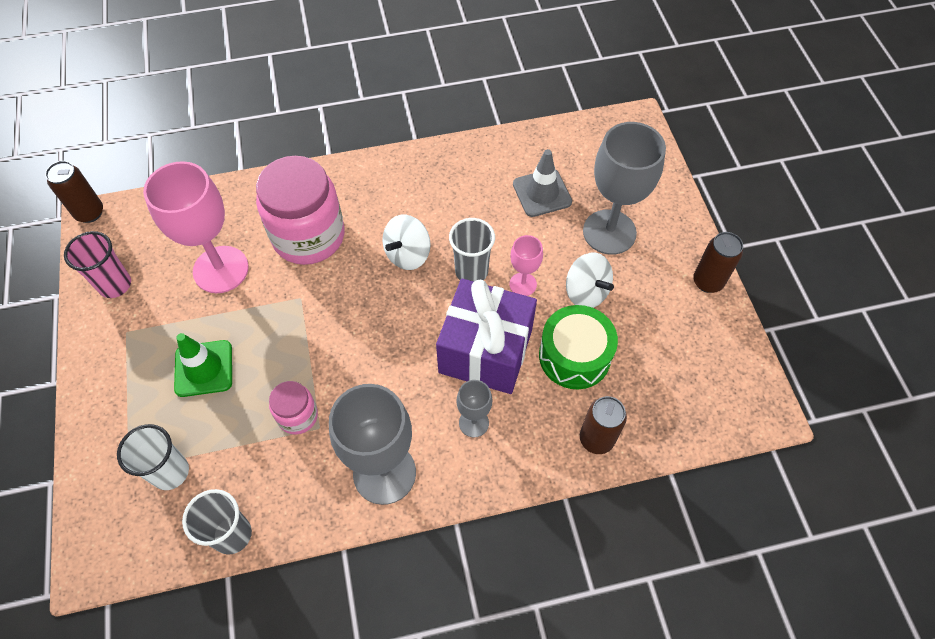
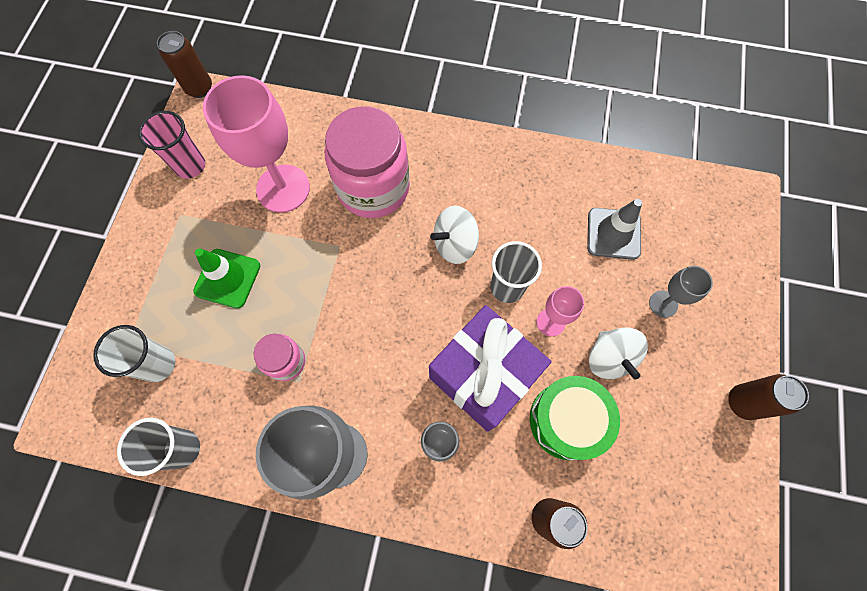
camera: 25 degrees right, 10 degrees up
grey goblet [583,122,666,255] -> grey goblet [649,266,713,318], size x0.50

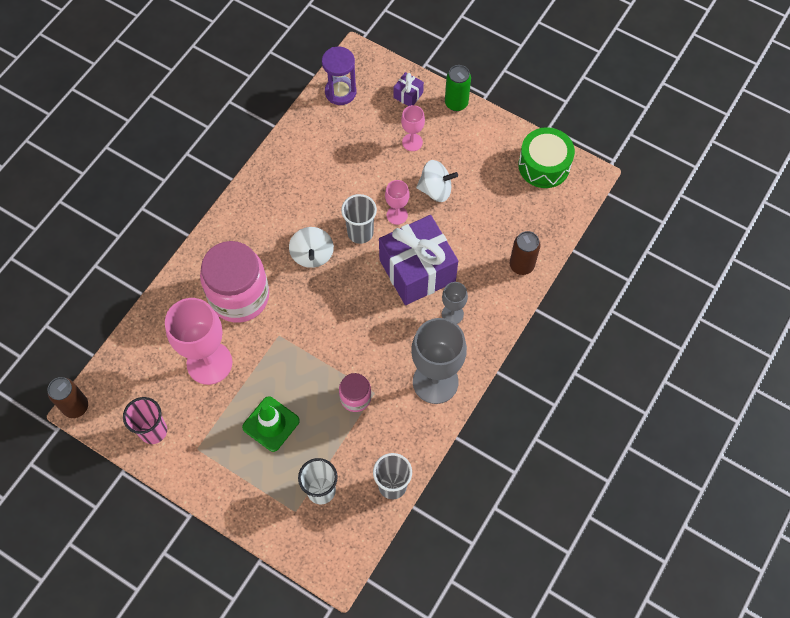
camera: 70 degrees left, 5 degrees down
green drum [530,376,620,460] -> green drum moved to [518,127,575,188]
grey traffic cone [587,199,642,260] -> none
grey goblet [649,266,713,318] -> pink goblet [401,105,425,151]
brown can [728,374,809,420] -> none
none -> purple hourglass [322,47,356,105]
none -> purple gift [393,72,424,106]
none -> green can [445,65,471,111]

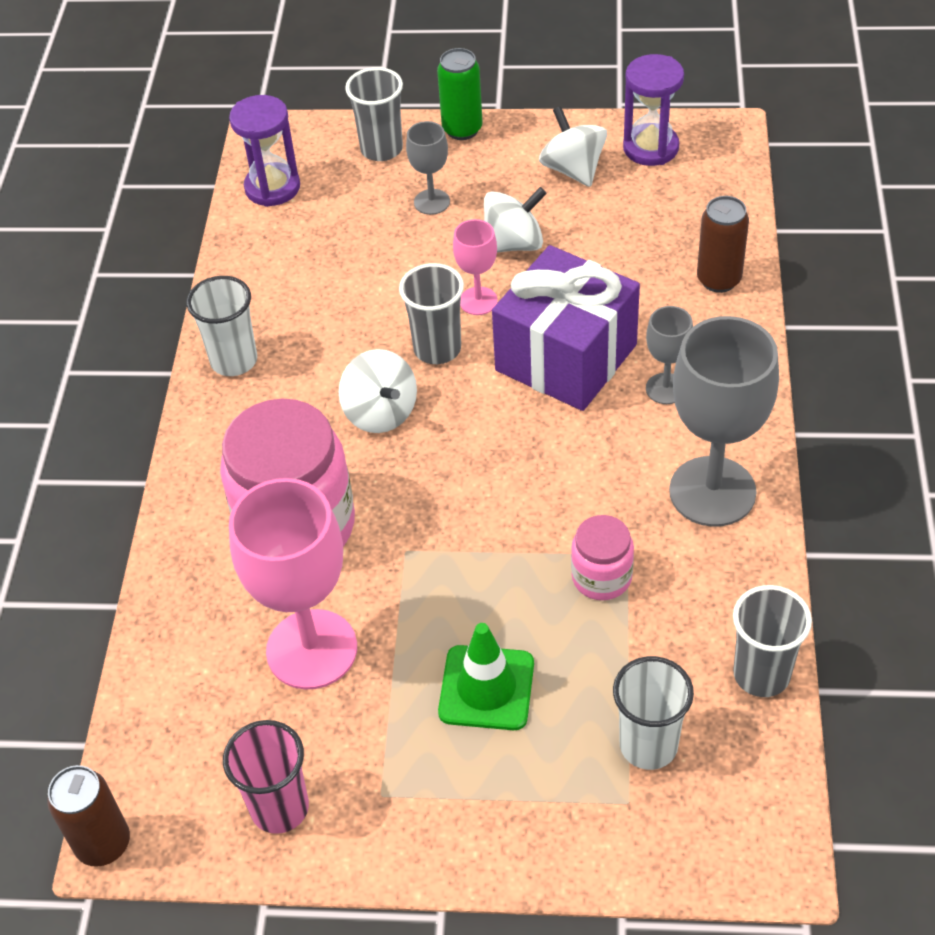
camera: 25 degrees left, 15 degrees down
purple gift [393,72,424,106] -> grey cup [345,67,403,161]
pink goblet [401,105,425,151] -> grey goblet [406,121,450,215]
green drum [518,127,575,188] -> purple hourglass [623,54,684,166]
none -> white cup [187,276,257,376]
none -> white spinning top [539,106,607,187]

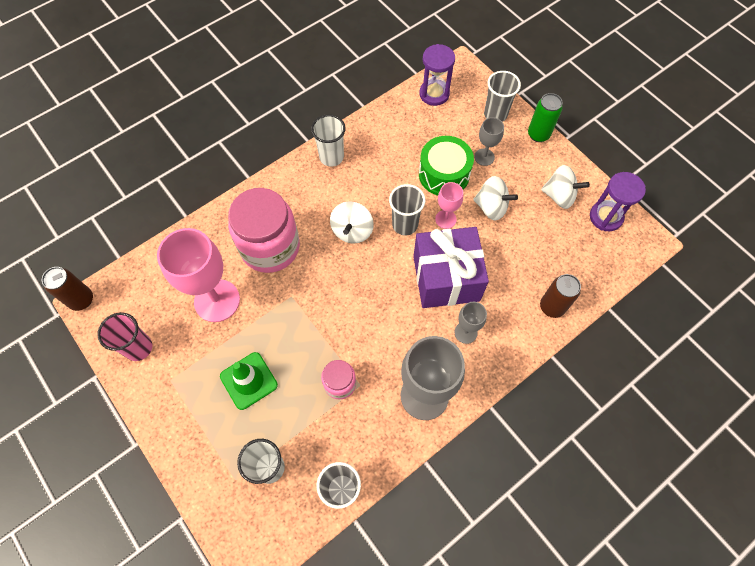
camera: 45 degrees right, 15 degrees up
white spinning top [539,106,607,187] -> white spinning top turned 90 degrees clockwise [541,165,590,209]
none -> green drum [419,136,474,195]

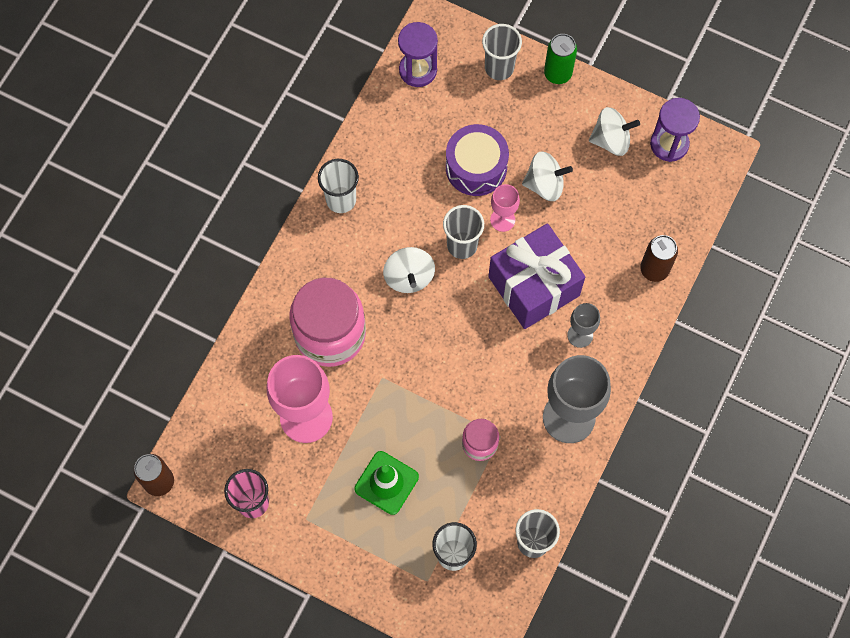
camera: 25 degrees left, 5 degrees up
green drum [419,136,474,195] -> purple drum [446,124,509,196]
grey goblet [474,117,504,166] -> none

